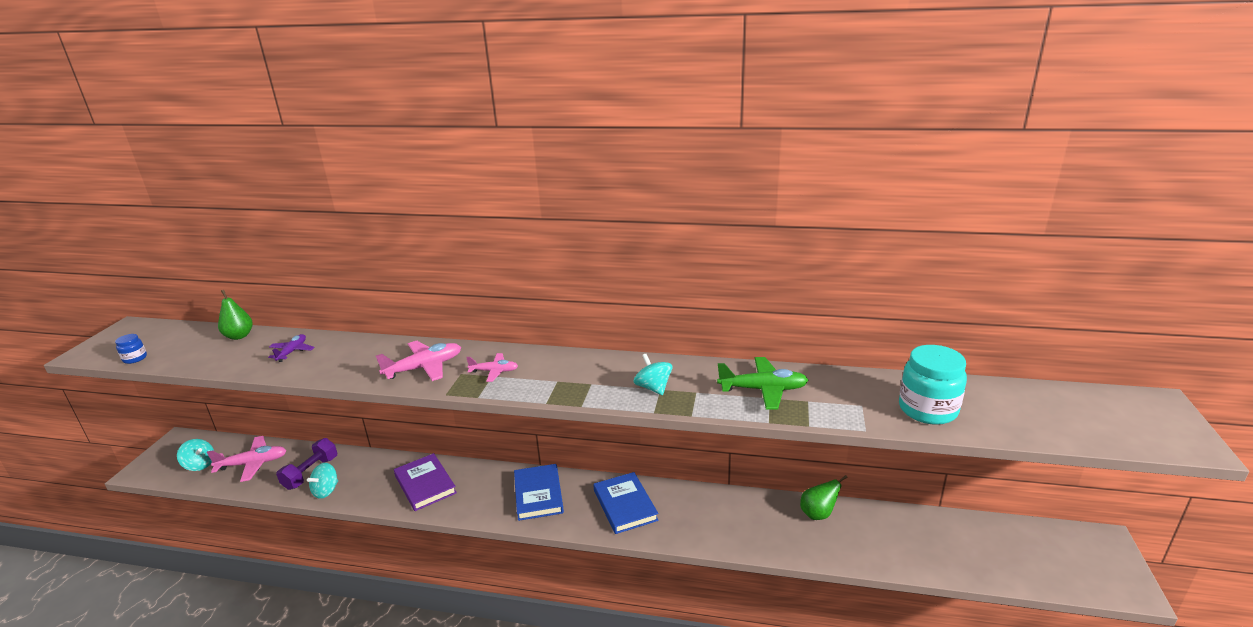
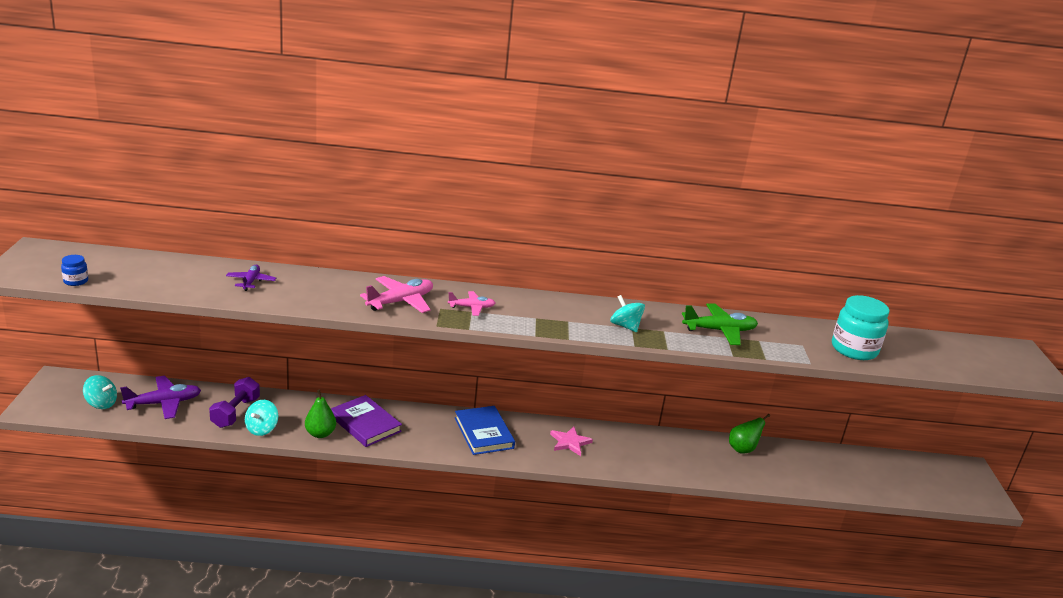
camera: 15 degrees left, 0 degrees up
pink plane [207,436,287,482] -> purple plane [120,376,201,419]
green pear [218,290,253,340] -> green pear moved to [305,390,336,438]
blue book [593,472,659,534] -> pink star [550,427,593,456]

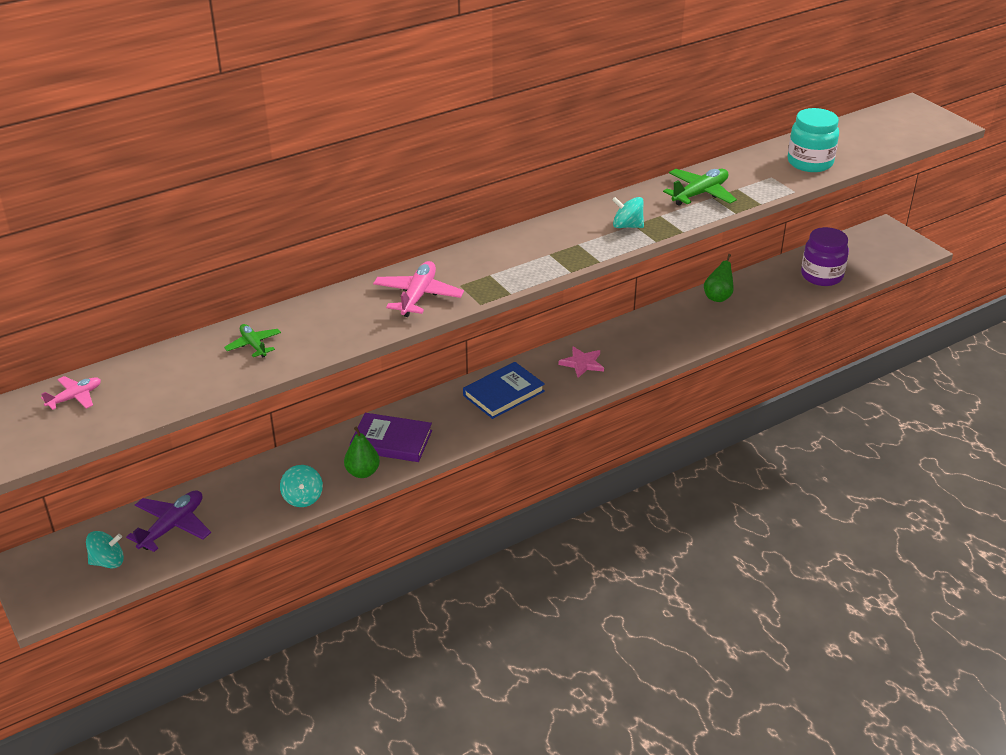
camera: 30 degrees left, 10 degrees up
blue jar [61,255,88,286] -> none
purple dumbbell [209,377,260,428] -> none
purple plane [226,265,276,291] -> green plane [224,324,281,358]
pink plane [448,291,495,316] -> pink plane moved to [41,376,101,410]
blue book [455,406,515,455] -> blue book turned 75 degrees counterclockwise [463,362,545,419]
none -> purple jar [801,227,849,286]

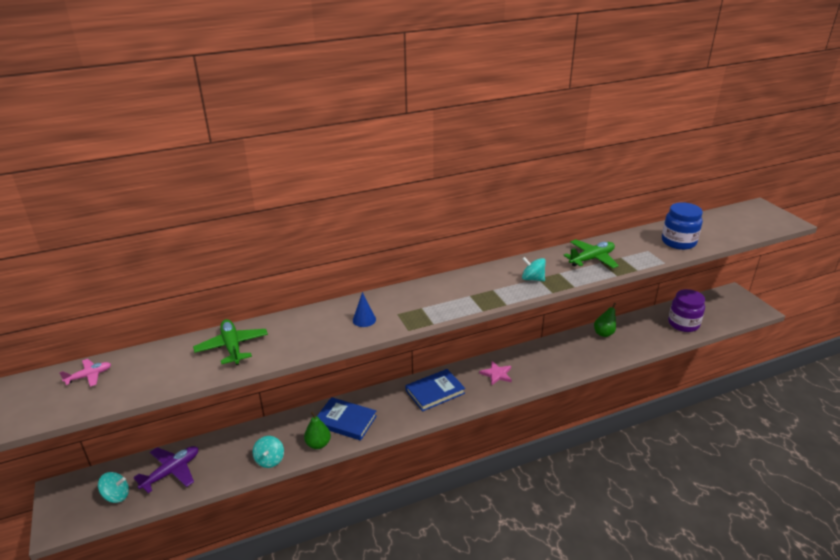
camera: 10 degrees right, 5 degrees down
green plane [224,324,281,358] -> green plane [193,319,268,365], size x1.66
purple book [350,413,432,462] -> blue book [317,397,377,441]
pink plane [373,261,464,317] -> blue cone [353,292,376,327]
turquoise jar [787,108,839,172] -> blue jar [662,202,703,250]

